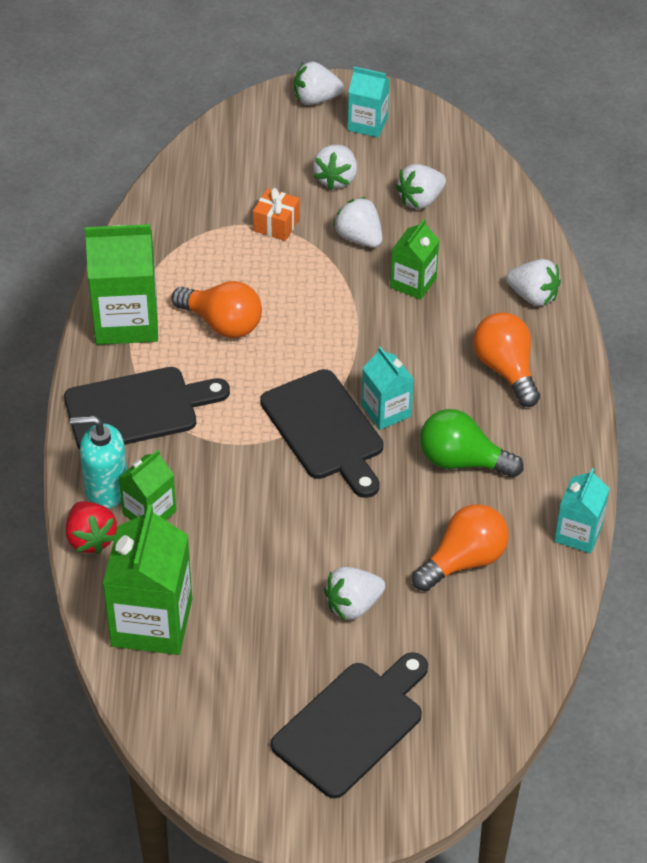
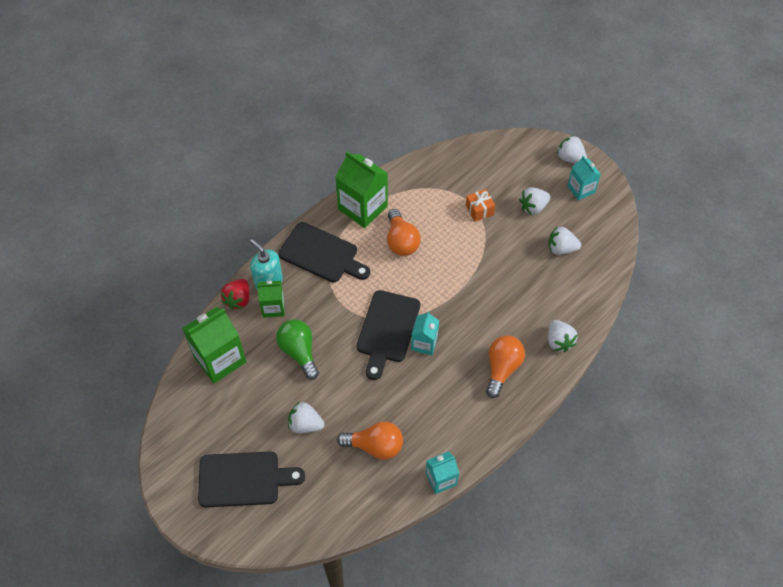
camera: 45 degrees right, 10 degrees up
white strawberry [333,197,382,247] -> none
green carton [390,219,440,300] -> none
green light bulb [420,409,524,478] -> green light bulb moved to [276,319,319,380]

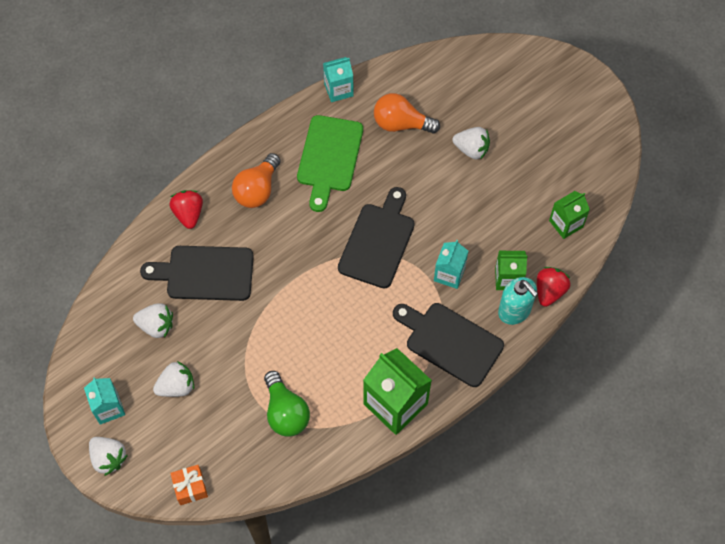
camera: 175 degrees left, 5 degrees up
green carton [182,307,246,383] -> green carton [549,191,590,239], size x0.58
black cutting board [198,452,305,508] -> black cutting board moved to [140,246,254,301]
green light bulb [276,319,319,380] -> green light bulb moved to [264,371,310,436]
orange light bulb [387,209,421,256] -> none
turquoise carton [411,311,439,355] -> turquoise carton moved to [434,240,468,289]
orange gift [466,189,495,222] -> orange gift moved to [170,465,208,505]
white strawberry [548,320,577,352] -> red strawberry [169,190,203,229]
none -> green cutting board [297,115,363,212]

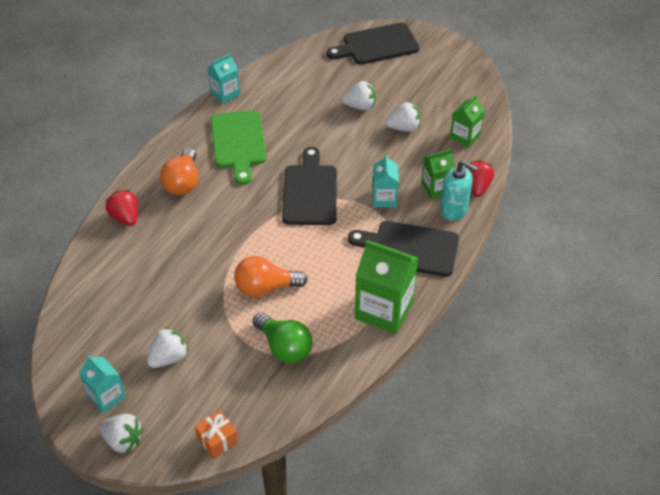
camera: 20 degrees left, 15 degrees down
white strawberry [133,303,173,338] -> white strawberry moved to [385,102,420,132]
black cutting board [140,246,254,301] -> black cutting board moved to [327,22,419,64]
orange light bulb [374,93,440,134] -> orange light bulb moved to [234,256,308,297]

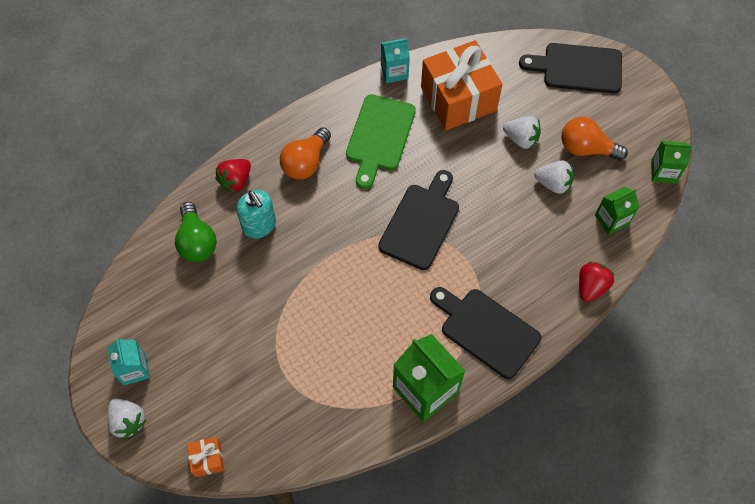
camera: 25 degrees right, 15 degrees up
red strawberry [105,190,138,226] -> red strawberry turned 135 degrees counterclockwise [215,159,251,193]
white strawberry [147,327,188,368] -> none
orange light bulb [234,256,308,297] -> orange light bulb moved to [561,117,628,161]
green light bulb [253,313,313,364] -> green light bulb moved to [175,202,217,262]
turquoise carton [372,154,399,207] -> none
green carton [422,149,456,199] -> green carton moved to [651,141,692,183]
turquoise soap dispenser [440,160,478,221] -> turquoise soap dispenser moved to [236,190,276,238]
none -> orange gift [421,40,503,130]

